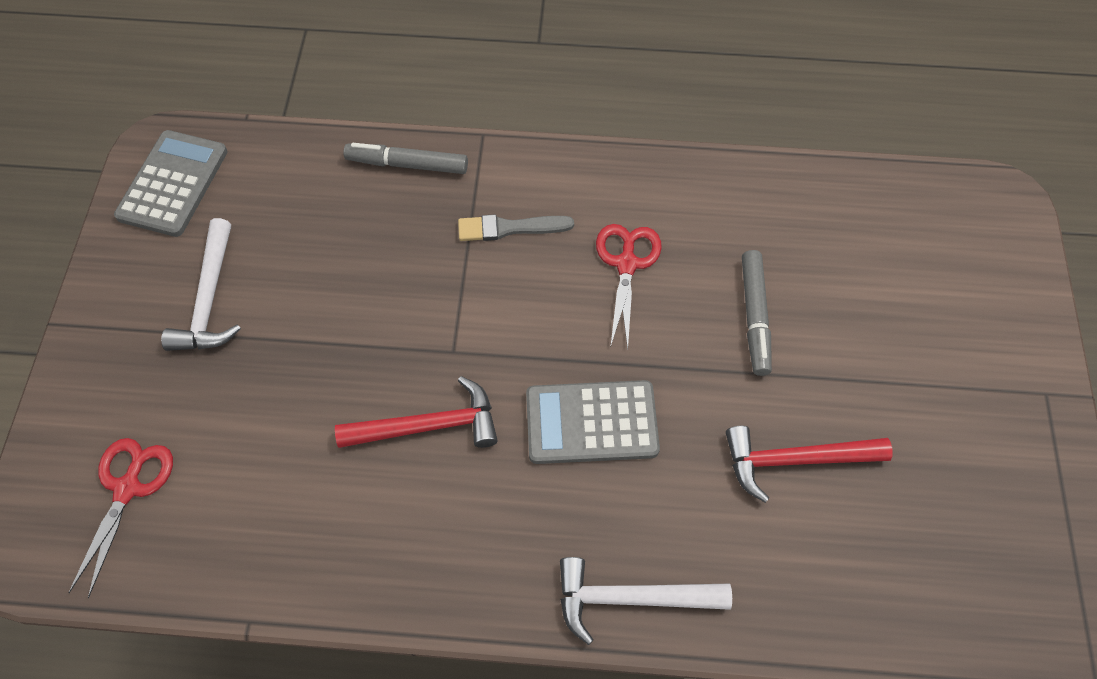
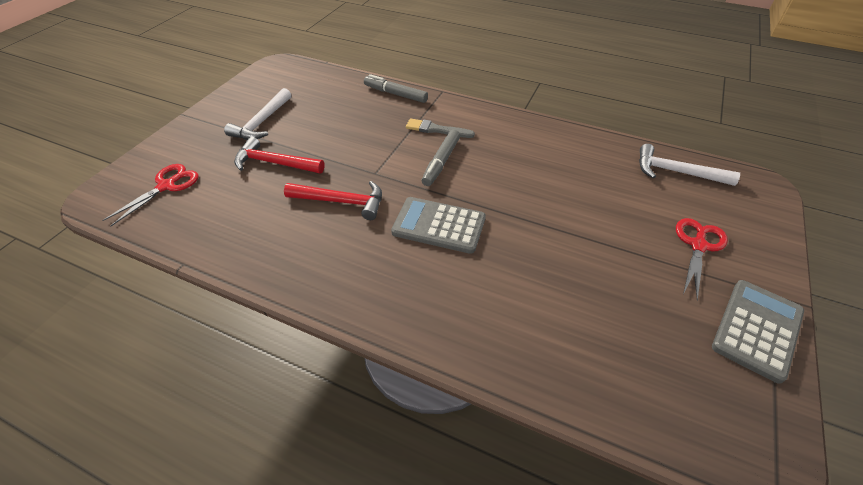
camera: 20 degrees right, 15 degrees down
grey calculator [114,130,227,237] -> grey calculator moved to [712,280,804,384]
white hammer [560,557,732,645] -> white hammer moved to [639,144,740,186]
red scissors [596,224,662,349] -> red scissors moved to [676,218,728,300]
red hammer [726,426,892,503] -> red hammer moved to [234,137,325,173]
grey marker [742,250,772,376] -> grey marker moved to [422,130,460,186]

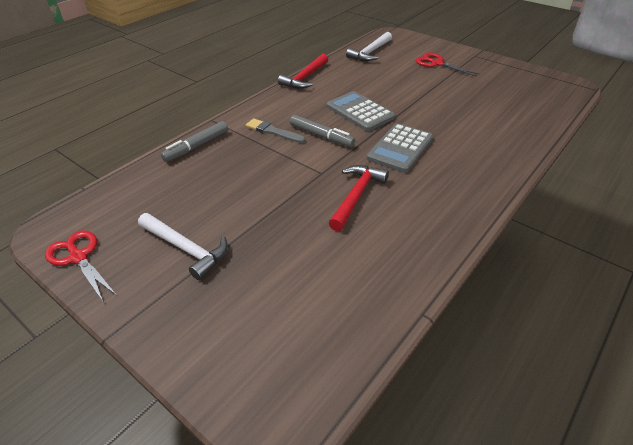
camera: 75 degrees left, 5 degrees down
red scissors [102,164,199,227] -> red scissors moved to [45,231,117,301]
red hammer [234,137,325,173] -> red hammer moved to [278,54,328,89]
grey brush [406,118,475,138] -> grey brush turned 90 degrees clockwise [246,119,305,143]
grey calculator [712,280,804,384] -> grey calculator moved to [327,91,395,131]

